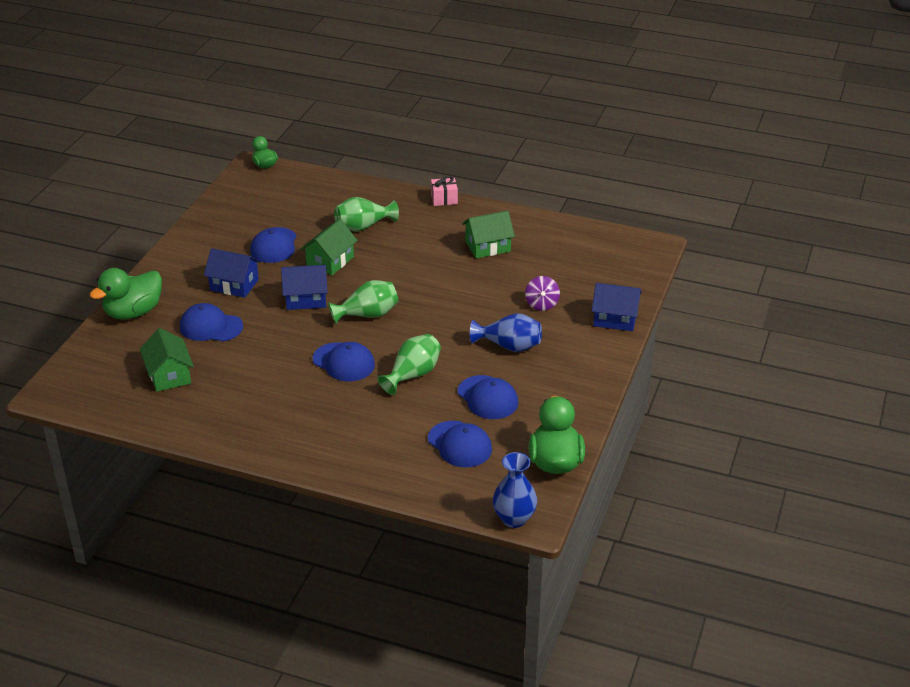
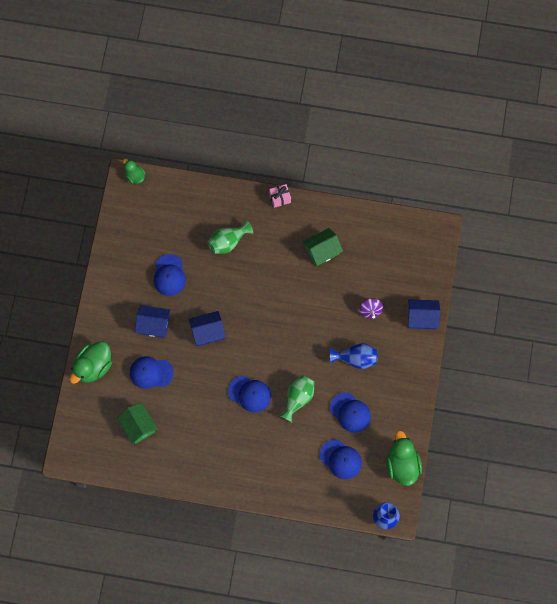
camera: 10 degrees left, 35 degrees up
green house [301,219,358,275] -> none
green vase [328,280,398,324] -> none

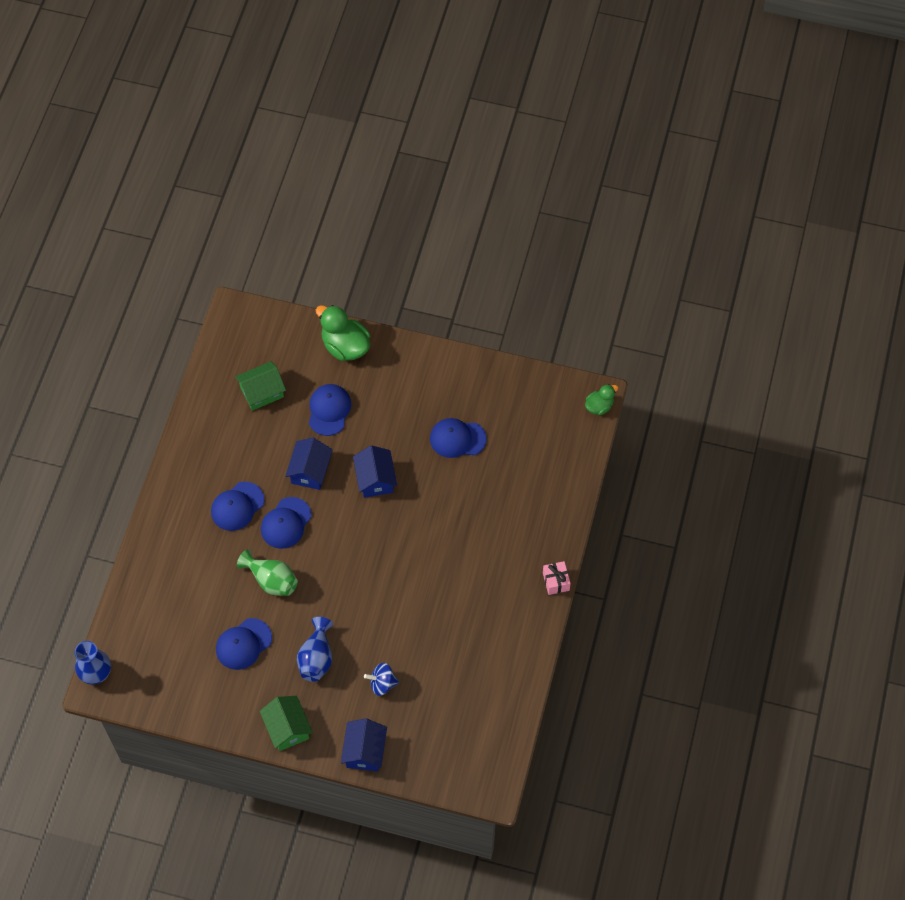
camera: 95 degrees right, 10 degrees down
blue house [135,305,170,338] -> blue house moved to [286,437,333,490]
green vase [207,220,253,254] -> none
green house [303,228,343,266] -> green house moved to [260,696,313,751]
blue cap [320,439,362,479] -> blue cap moved to [211,482,264,531]
purple spinning top [359,298,383,318] -> blue spinning top [364,663,399,696]
green duck [386,430,422,486] -> none

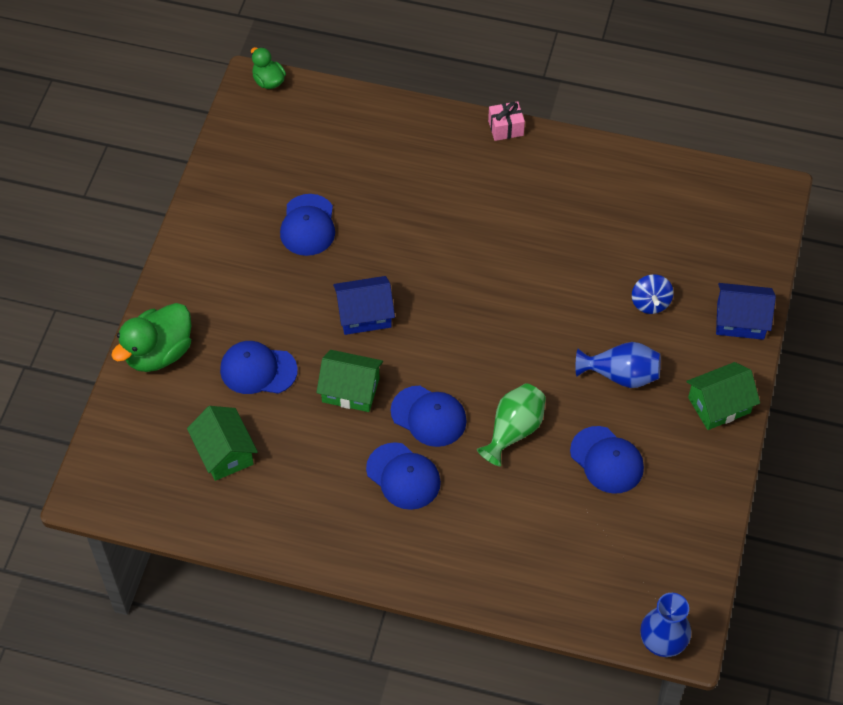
camera: 90 degrees left, 5 degrees down
blue house [286,437,333,490] -> green house [316,350,383,412]

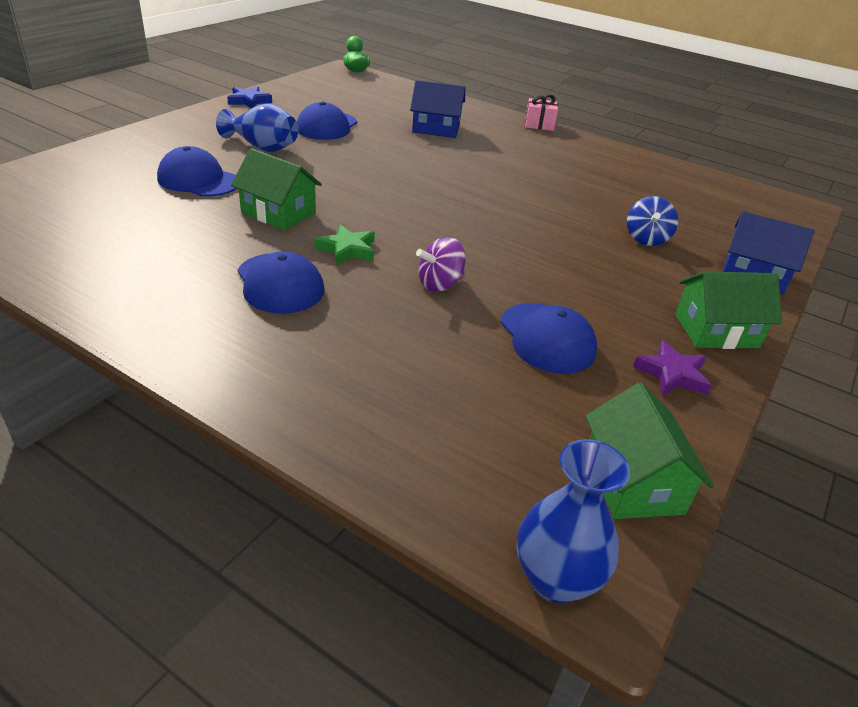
camera: 15 degrees right, 20 degrees down
green duck [111,303,192,372] -> none
green house [187,406,258,481] -> green house moved to [585,382,714,519]
blue house [333,276,395,335] -> blue house moved to [410,80,465,138]
blue cap [391,386,467,447] -> green star [315,225,375,265]
green vase [477,383,546,466] -> purple spinning top [416,237,466,292]
blue vase [576,342,661,388] -> blue vase moved to [216,103,298,152]
none -> blue star [227,86,272,108]
none -> purple star [633,340,712,396]

